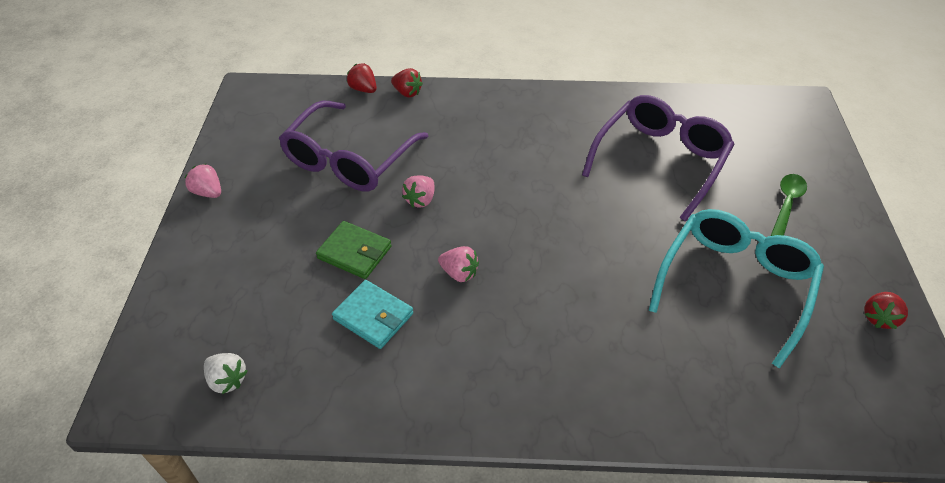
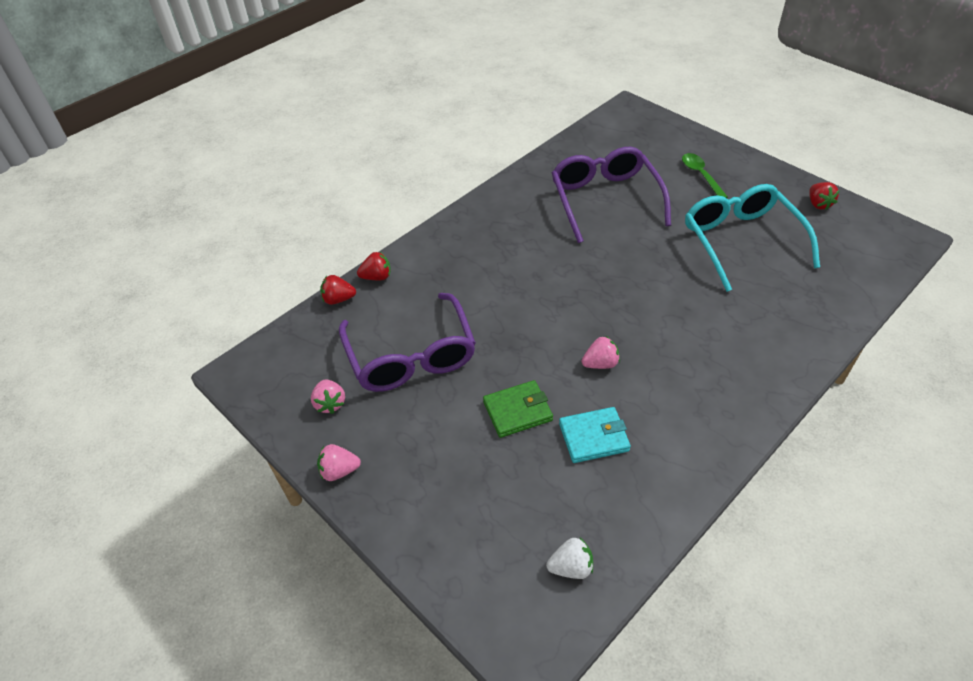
camera: 45 degrees left, 0 degrees up
pink strawberry [402,175,435,208] -> pink strawberry moved to [311,379,345,414]

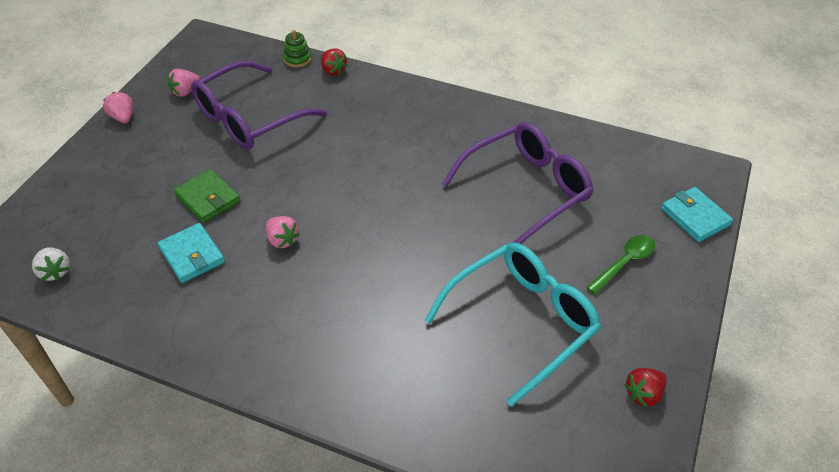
camera: 65 degrees right, 0 degrees up
red strawberry [320,275,356,305] -> green stacking toy [283,30,311,67]
none -> turquoise wallet [661,187,733,242]

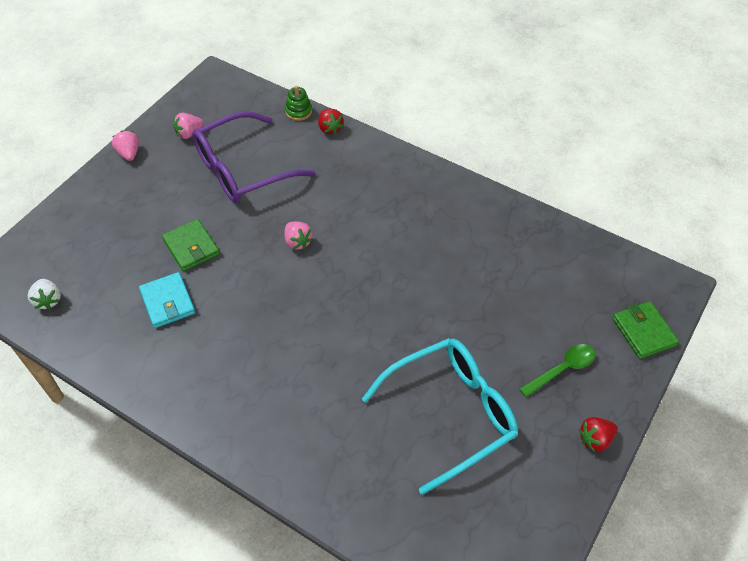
camera: 10 degrees right, 5 degrees up
pink strawberry [266,216,300,248] -> pink strawberry moved to [284,222,313,250]
purple glasses [442,122,593,244] -> none
red strawberry [624,368,667,407] -> red strawberry moved to [579,417,618,452]
turquoise wallet [661,187,733,242] -> green wallet [612,301,679,359]

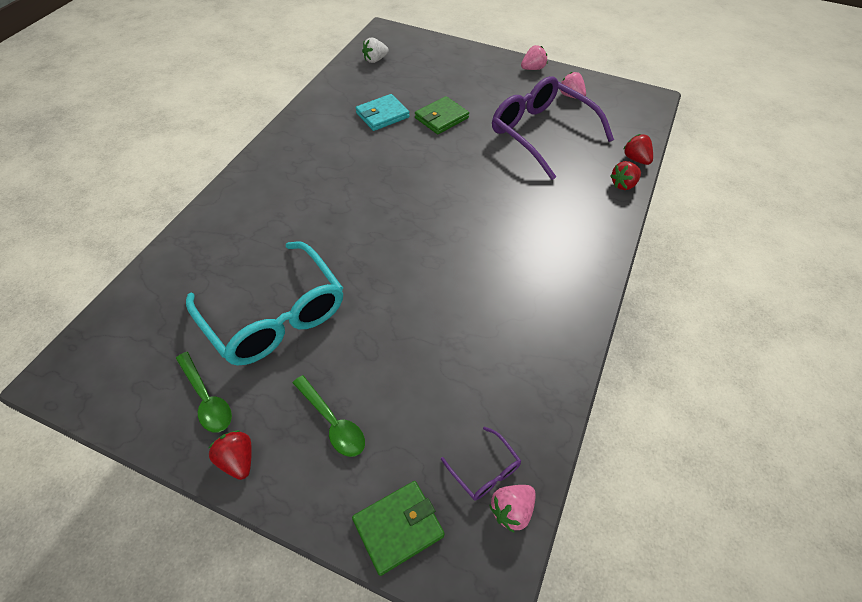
camera: 80 degrees right, 0 degrees up
pink strawberry [284,222,313,250] -> pink strawberry moved to [489,485,536,532]
green stacking toy [285,86,312,121] -> red strawberry [623,134,653,165]
none -> green spoon [176,352,232,433]
none -> purple glasses [441,427,521,500]

